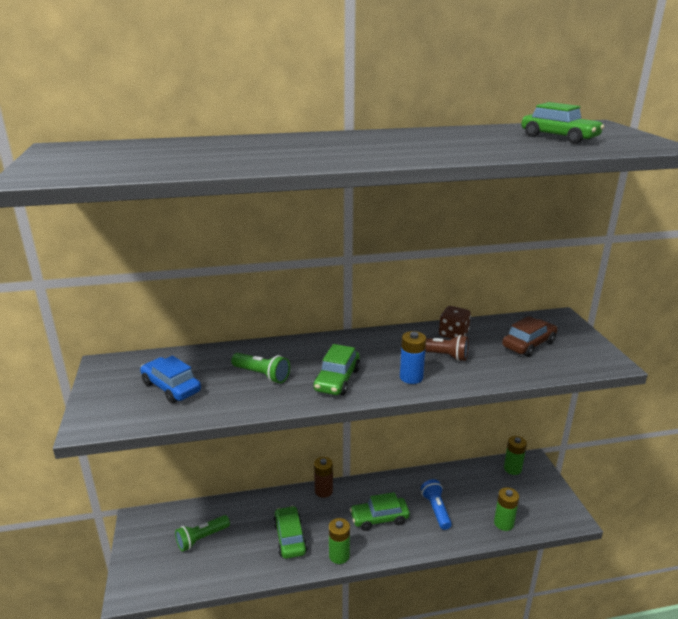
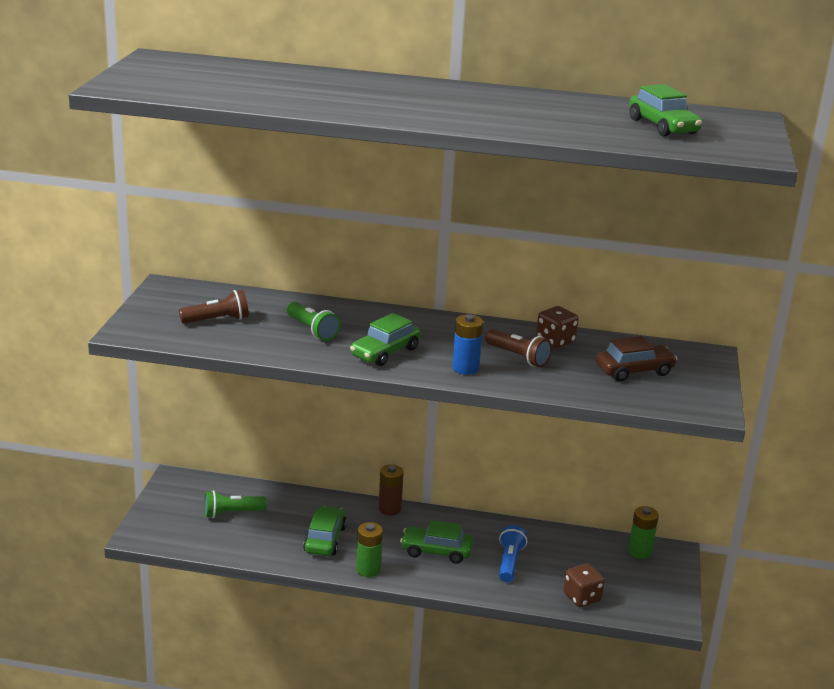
camera: 20 degrees right, 0 degrees up
blue car [140,355,201,403] -> brown flashlight [179,290,249,324]
green battery [494,487,519,531] -> brown dice [563,563,605,607]

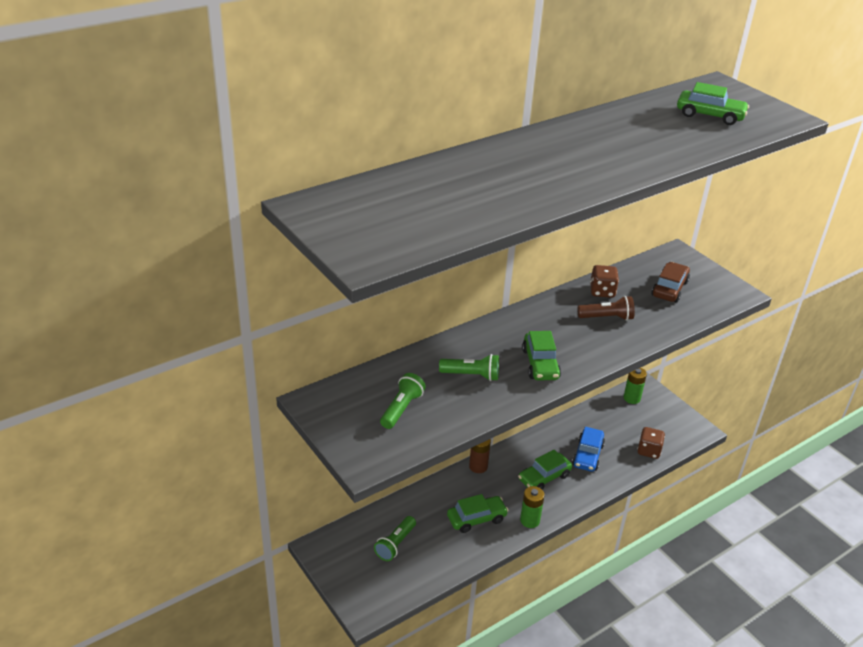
camera: 45 degrees left, 10 degrees up
brown flashlight [179,290,249,324] -> green flashlight [380,373,426,429]
green car [303,506,347,556] -> green car turned 105 degrees clockwise [447,494,509,533]
blue battery [452,314,483,375] -> none
blue flashlight [499,525,527,582] -> blue car [572,427,605,472]

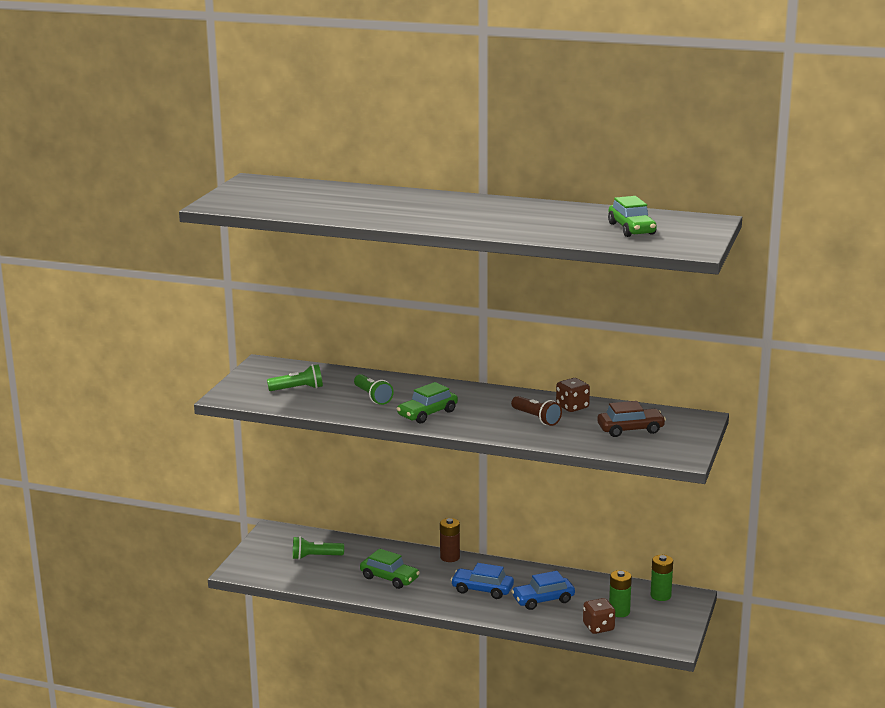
camera: 55 degrees right, 15 degrees down
green car [518,450,572,490] -> blue car [451,563,514,599]
green battery [520,486,545,528] -> green battery moved to [609,570,632,617]

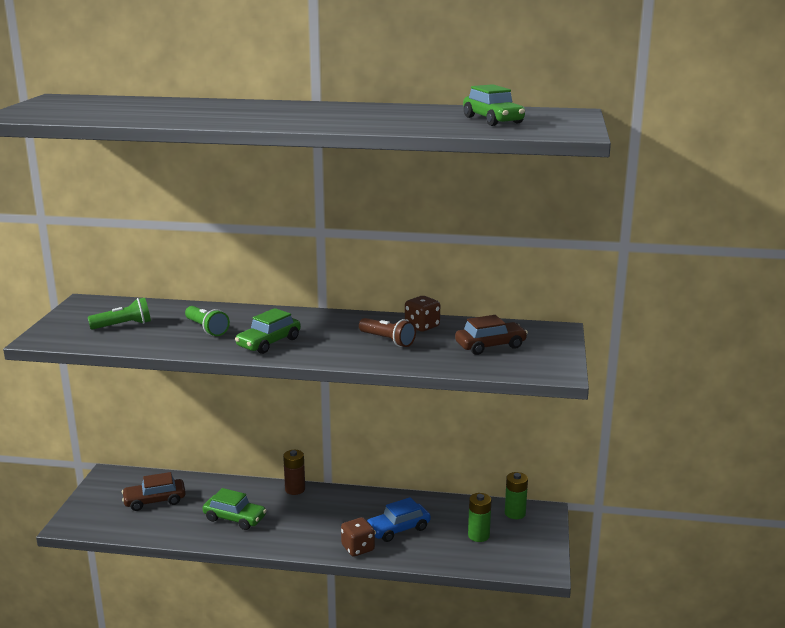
camera: 10 degrees left, 0 degrees up
green flashlight [293,536,344,560] -> brown car [122,472,186,511]
blue car [451,563,514,599] -> none
brown dice [583,598,615,634] -> brown dice moved to [341,517,375,557]

